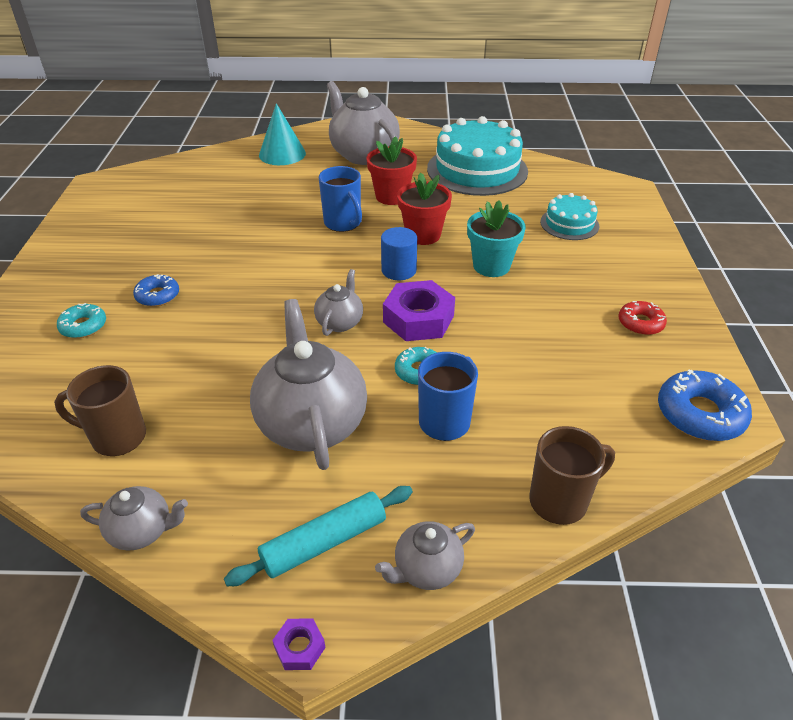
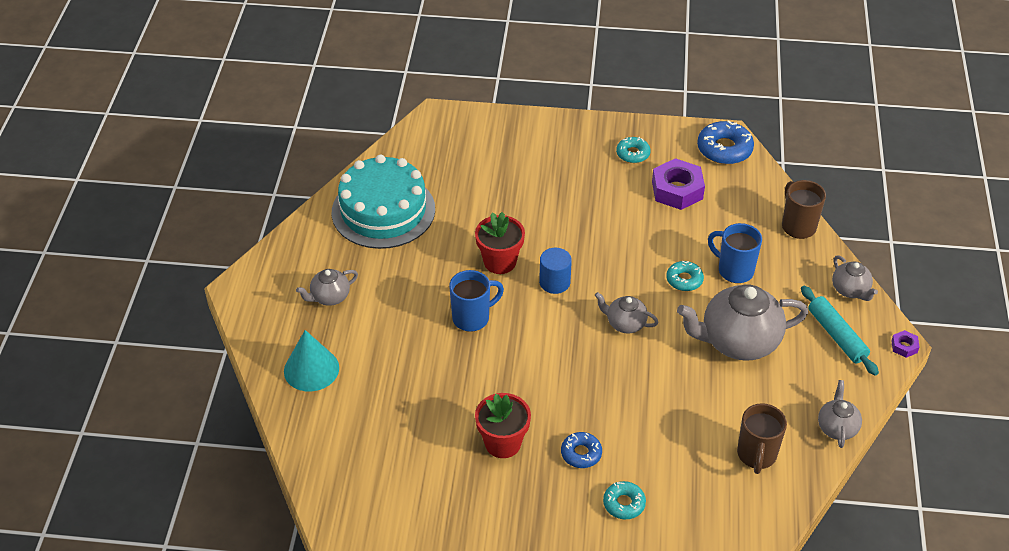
camera: 85 degrees left, 5 degrees up
grey teapot [327,81,400,165] -> grey teapot [296,269,358,306], size x0.51
red flower pot [367,136,417,205] -> red flower pot moved to [475,393,531,458]
purple nut [383,280,455,341] -> purple nut moved to [652,158,705,210]
turquoise flower pot [467,200,526,277] -> none
turquoise cake [540,193,599,240] -> none
red donut [619,301,667,335] -> turquoise donut [616,137,650,163]

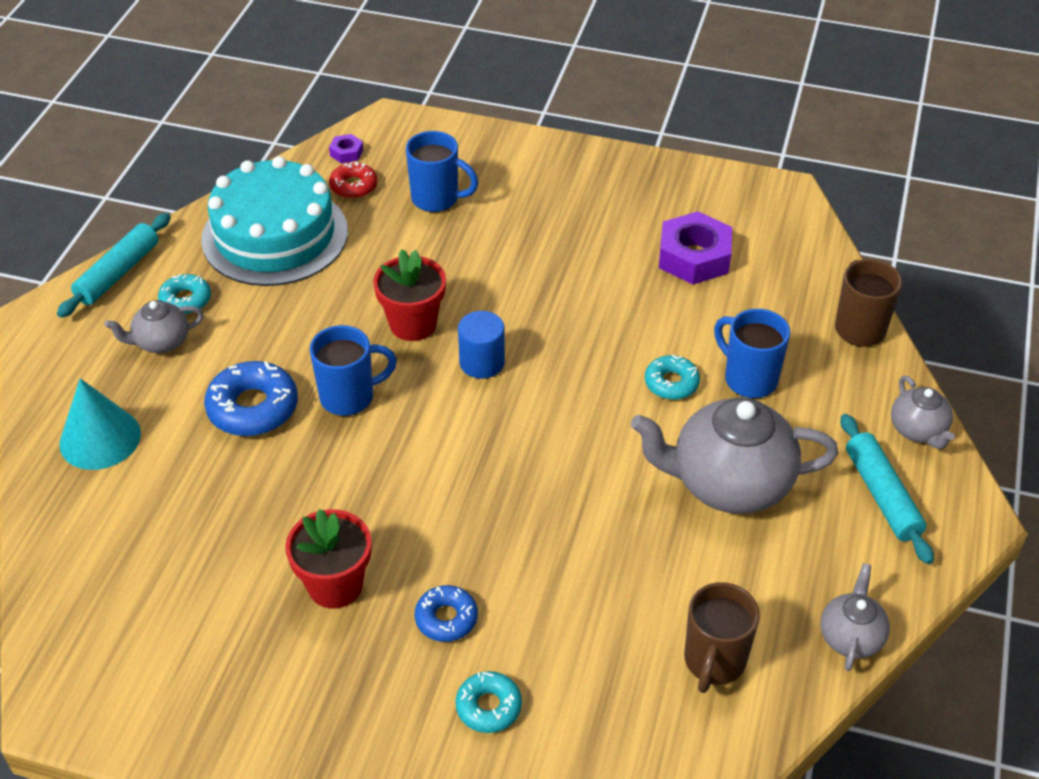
camera: 10 degrees right, 0 degrees up
grey teapot [595,292,658,333] -> none
turquoise donut [616,137,650,163] -> turquoise donut moved to [158,274,211,315]
blue donut [697,120,754,164] -> blue donut moved to [204,361,298,436]
purple nut [891,330,920,358] -> purple nut moved to [329,134,363,163]
none -> turquoise rolling pin [57,213,171,318]
none -> red donut [329,162,377,198]
none -> blue mug [406,131,478,212]

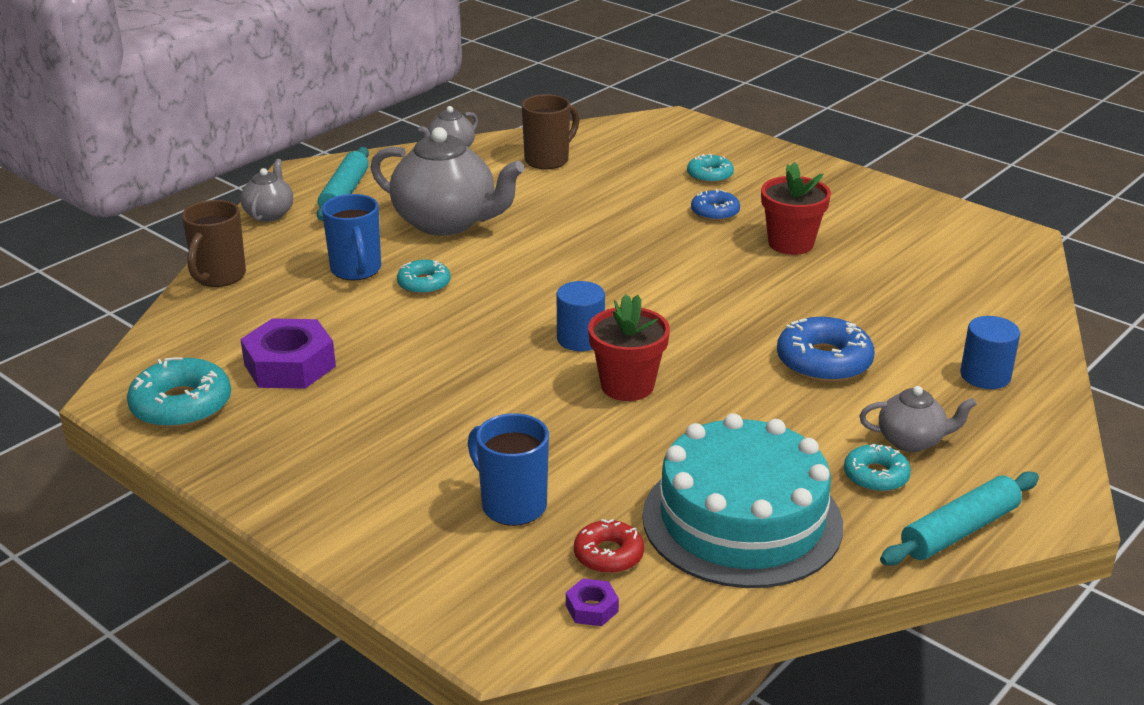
camera: 155 degrees left, 15 degrees down
turquoise cone [59,378,141,470] -> blue cylinder [960,316,1020,389]
blue mug [310,325,397,416] -> none
none -> turquoise donut [127,357,231,428]

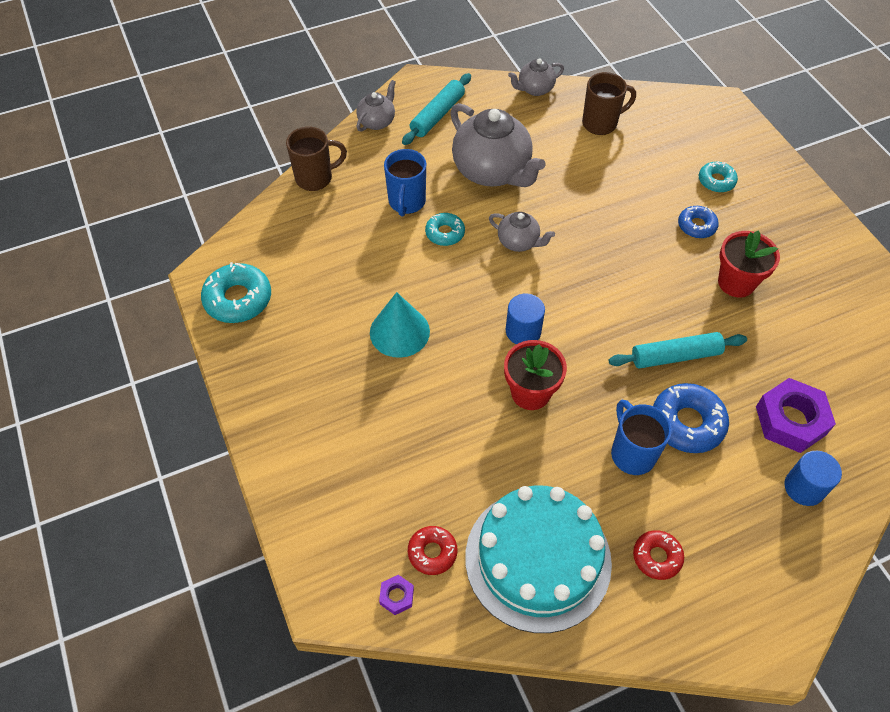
camera: 25 degrees right, 25 degrees up
brown mug [182,200,246,287] -> brown mug turned 150 degrees counterclockwise [286,127,347,191]
purple nut [240,319,336,389] -> purple nut moved to [756,378,836,453]
blue mug [468,413,549,526] -> blue mug moved to [611,400,672,475]
turquoise donut [844,444,911,492] -> red donut [633,530,684,580]
grey teapot [859,386,977,452] -> grey teapot moved to [489,212,555,252]
turquoise rolling pin [880,471,1039,566] -> turquoise rolling pin moved to [609,332,747,369]
none -> turquoise cone [370,292,430,358]

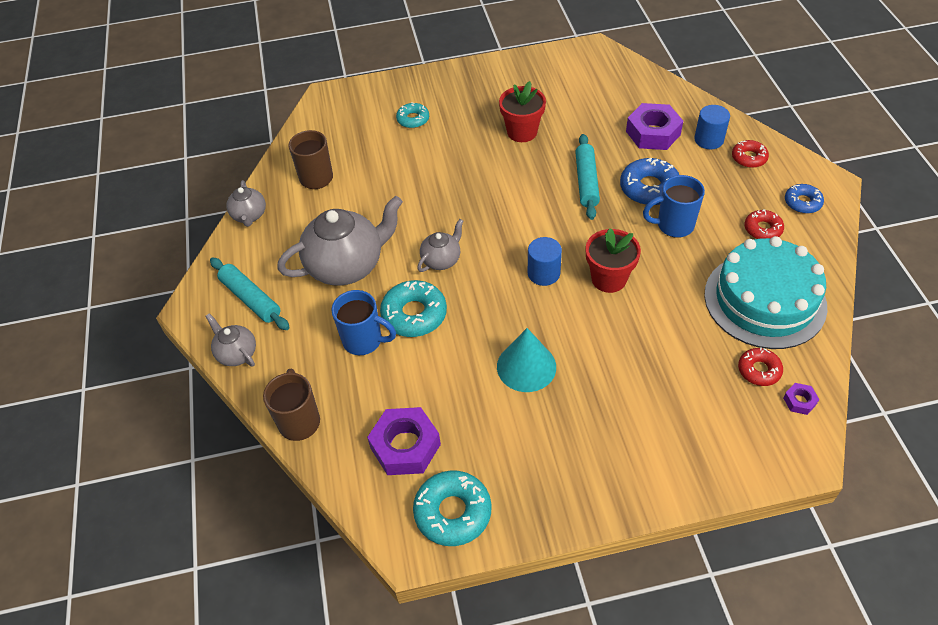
camera: 75 degrees left, 5 degrees down
turquoise donut [425,213,465,246] -> turquoise donut [380,280,447,337], size x1.65
blue donut [678,206,719,238] -> blue donut moved to [785,184,824,214]
none -> purple nut [367,407,441,475]
none -> red donut [732,140,769,168]

